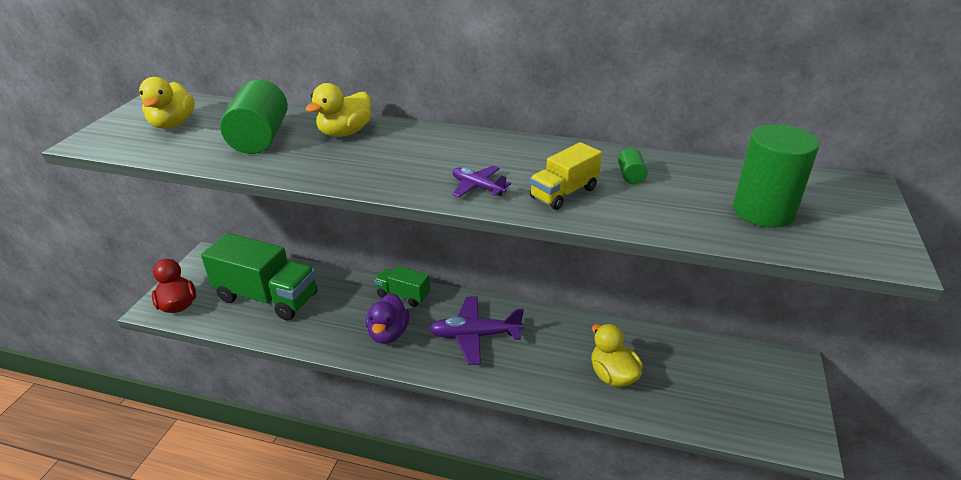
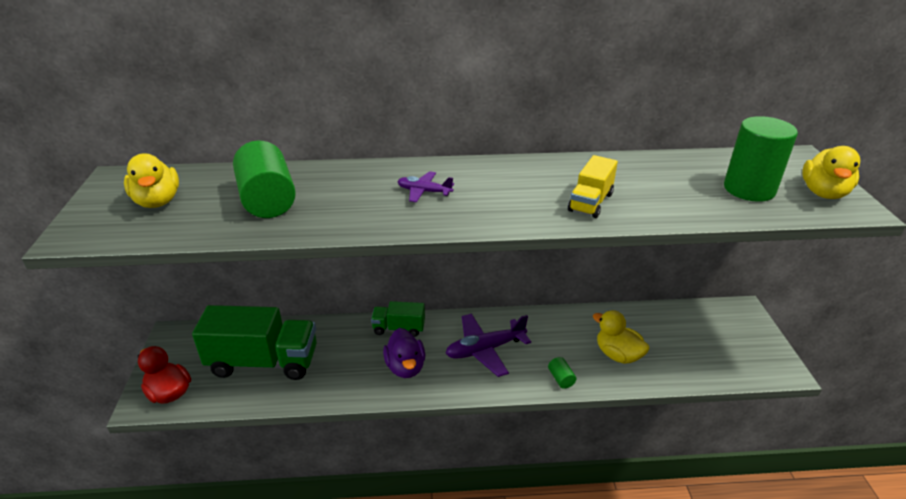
camera: 20 degrees left, 0 degrees up
yellow duck [306,83,371,137] -> yellow duck moved to [802,146,860,199]
purple plane [452,166,511,197] -> purple plane moved to [397,171,454,202]
green cylinder [618,148,648,184] -> green cylinder moved to [548,357,576,389]

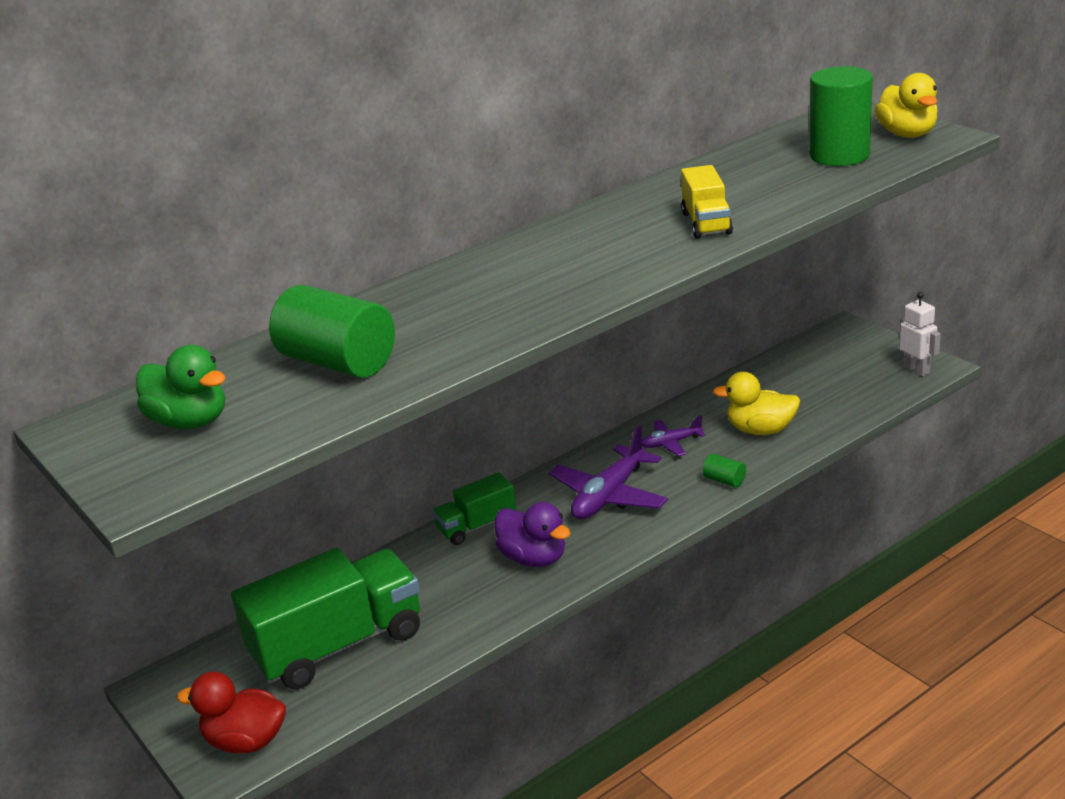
camera: 30 degrees left, 5 degrees down
yellow duck [124,154,179,208] -> green duck [136,345,225,429]
purple plane [397,171,454,202] -> purple plane moved to [642,415,705,456]
none -> white robot [899,292,941,377]

